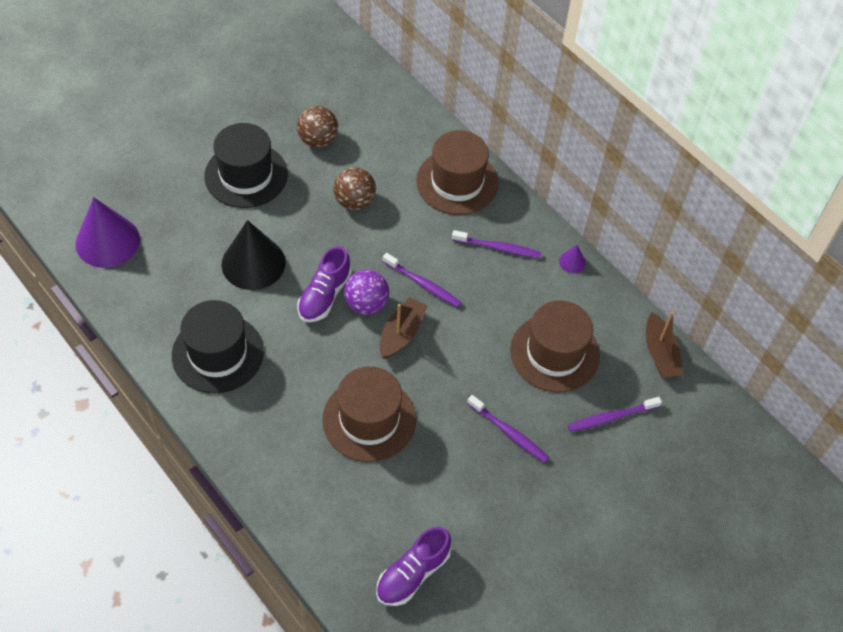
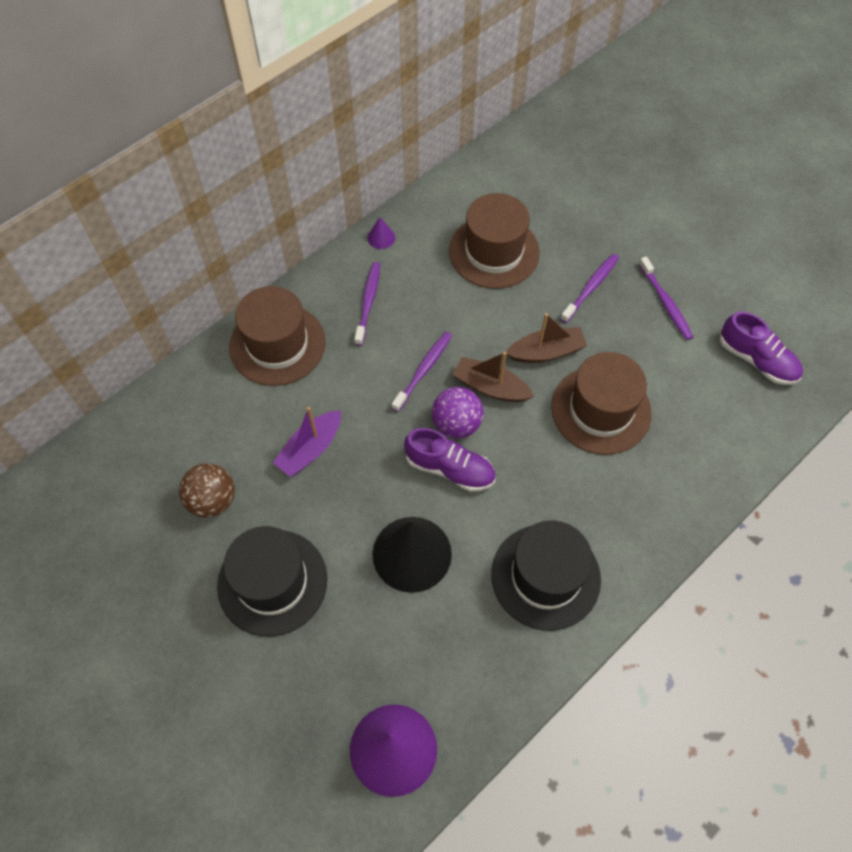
camera: 90 degrees left, 5 degrees up
brown ball [333,167,376,210] -> purple boat [273,407,341,477]
purple toothbrush [567,397,662,432] -> purple toothbrush moved to [639,257,693,340]
brown boat [646,311,684,378] -> brown boat moved to [506,313,587,363]

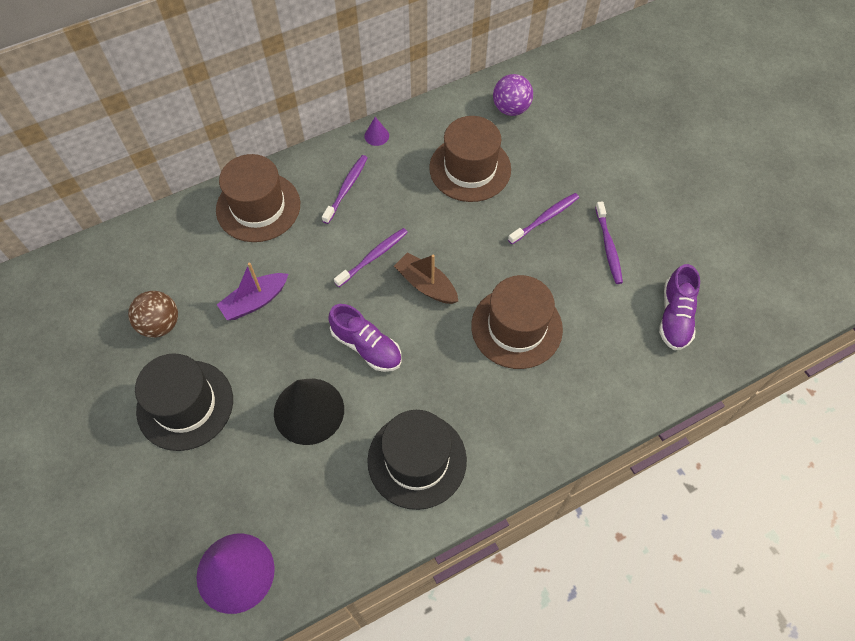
camera: 15 degrees right, 0 degrees up
purple ball [432,387,484,439] -> purple ball moved to [493,74,533,116]
brown boat [506,313,587,363] -> none
purple shoe [720,311,803,385] -> purple shoe turned 45 degrees clockwise [659,264,700,350]

